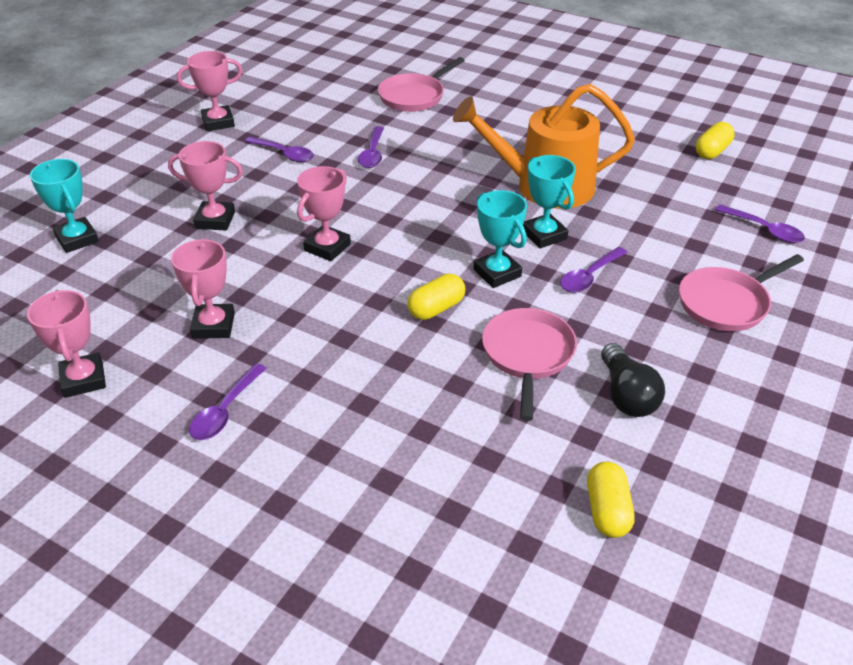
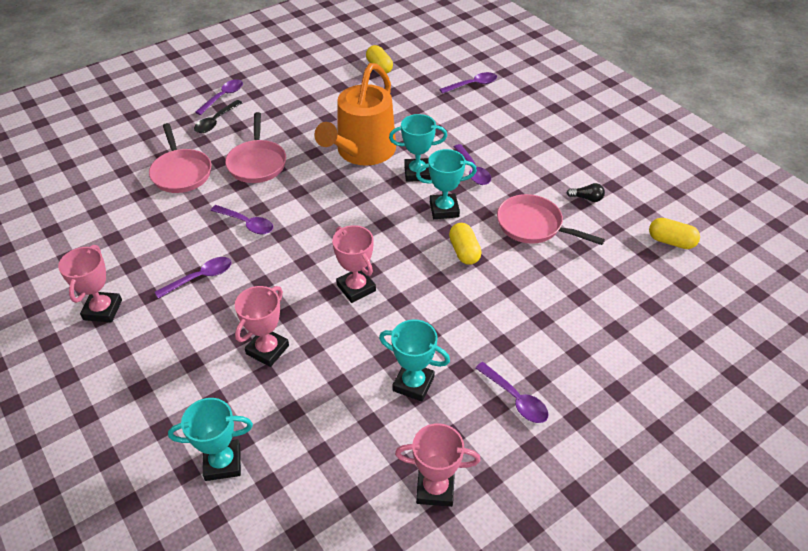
camera: 65 degrees left, 5 degrees up
pink trophy [171,239,235,339] -> turquoise trophy [379,319,450,402]
black light bulb [601,343,665,417] -> black light bulb [567,183,605,202], size x0.56
pink pan [679,254,804,331] -> pink pan moved to [225,112,286,183]
none -> black spoon [194,100,242,133]
none -> purple spoon [195,79,243,115]

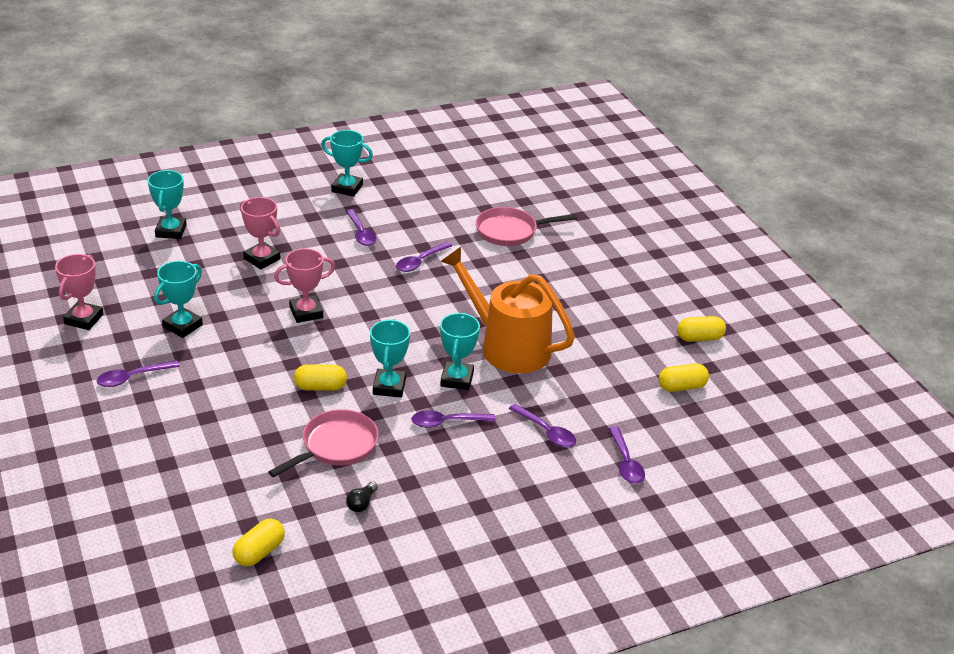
camera: 100 degrees right, 10 degrees down
pink trophy [58,245,122,322] -> turquoise trophy [321,130,373,197]
black spoon [194,100,242,133] -> none
purple spoon [195,79,243,115] -> purple spoon moved to [509,404,576,448]
pink pan [225,112,286,183] -> none
none -> yellow capsule [677,316,726,342]

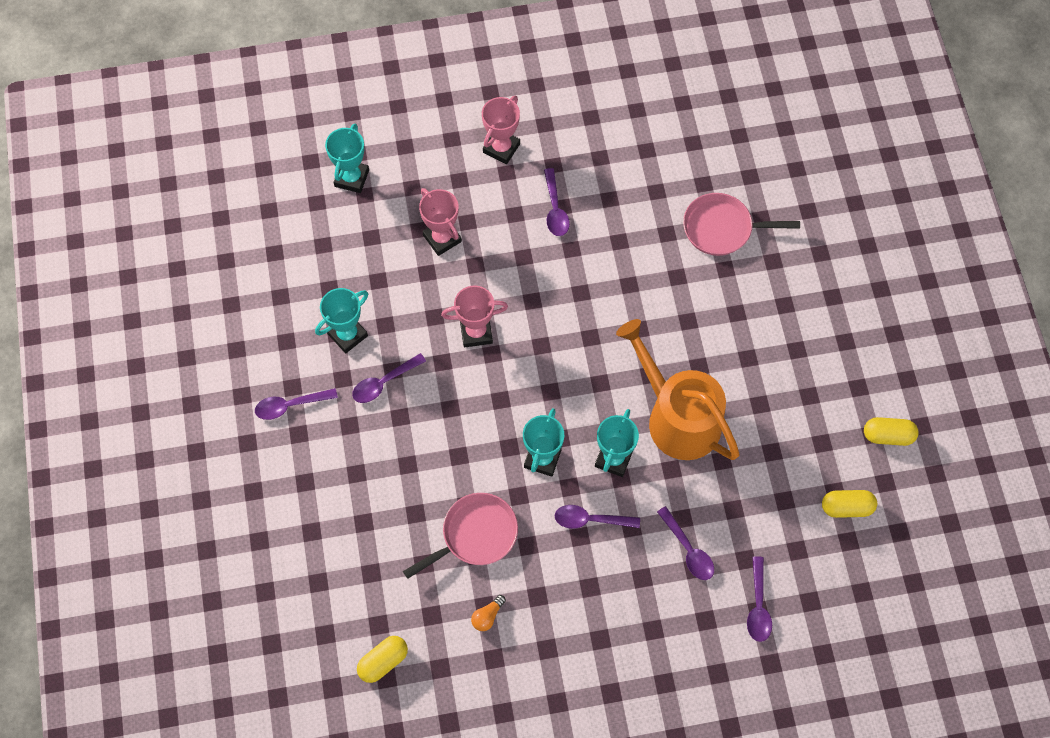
camera: 15 degrees right, 30 degrees up
pink trophy [55,254,103,330] -> pink trophy moved to [482,96,520,164]
yellow capsule [294,365,347,391] -> none
turquoise trophy [321,130,373,197] -> none
black light bulb [346,481,378,512] -> orange light bulb [471,595,506,631]
purple spoon [396,242,452,272] -> purple spoon moved to [352,353,426,403]

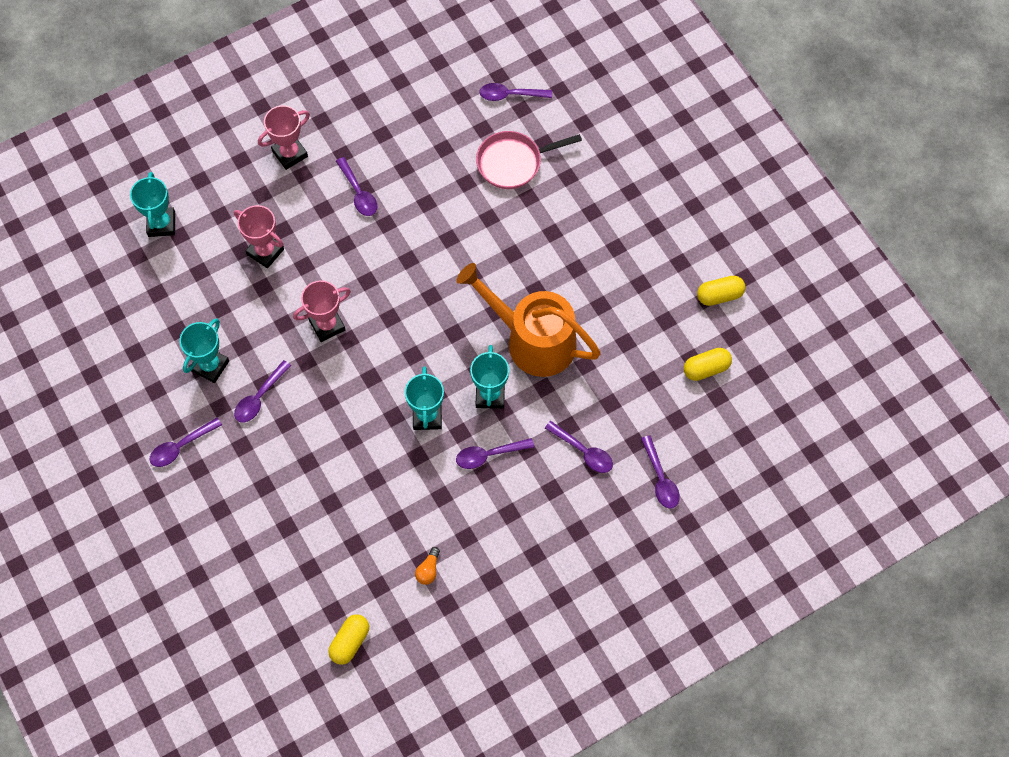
camera: 20 degrees left, 0 degrees up
pink pan [403,493,518,579] -> none
pink trophy [482,96,520,164] -> pink trophy turned 45 degrees clockwise [258,105,310,170]
none -> purple spoon [479,83,552,101]

